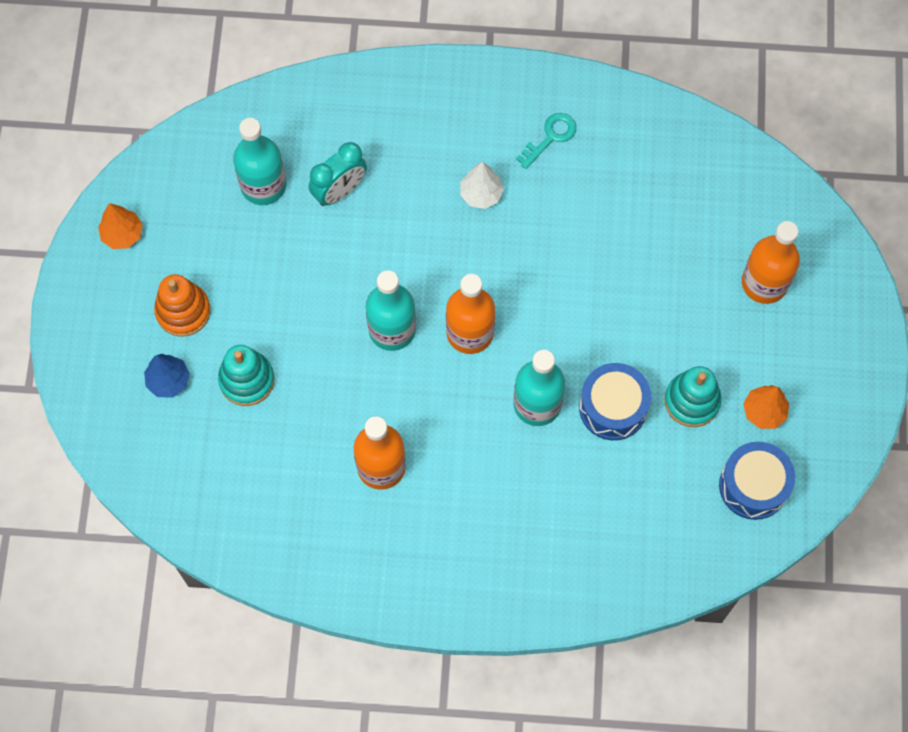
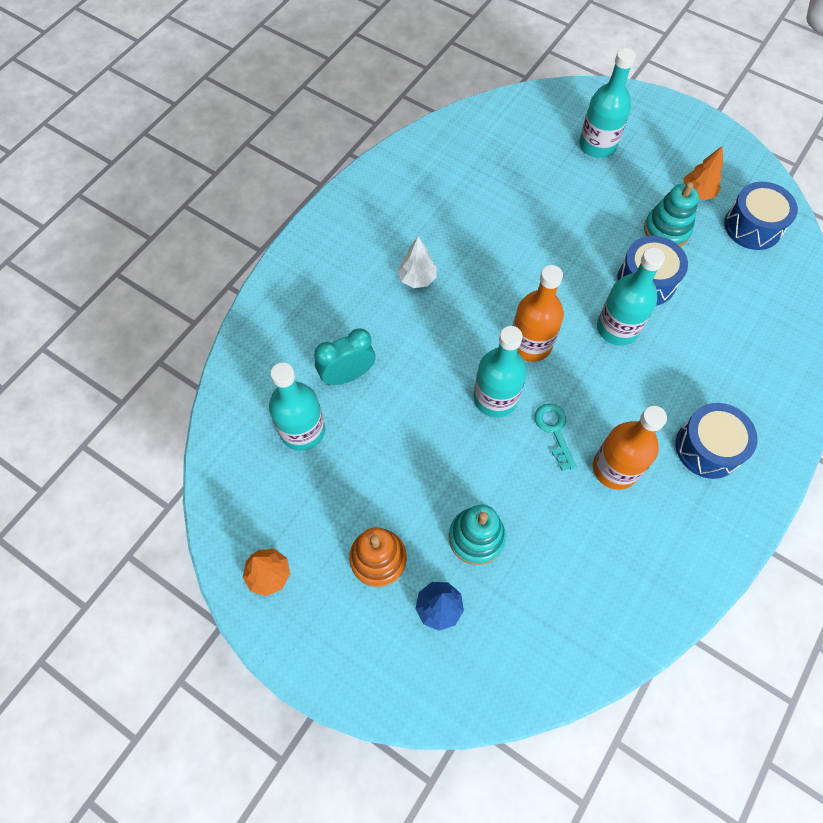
camera: 60 degrees left, 5 degrees down
turquoise clock [309,142,367,206] -> turquoise clock turned 105 degrees counterclockwise [314,328,376,385]
turquoise key [516,113,576,169] -> turquoise key moved to [535,403,577,471]
orange bottle [742,221,800,304] -> turquoise bottle [579,48,636,158]
none -> blue drum [676,403,758,479]

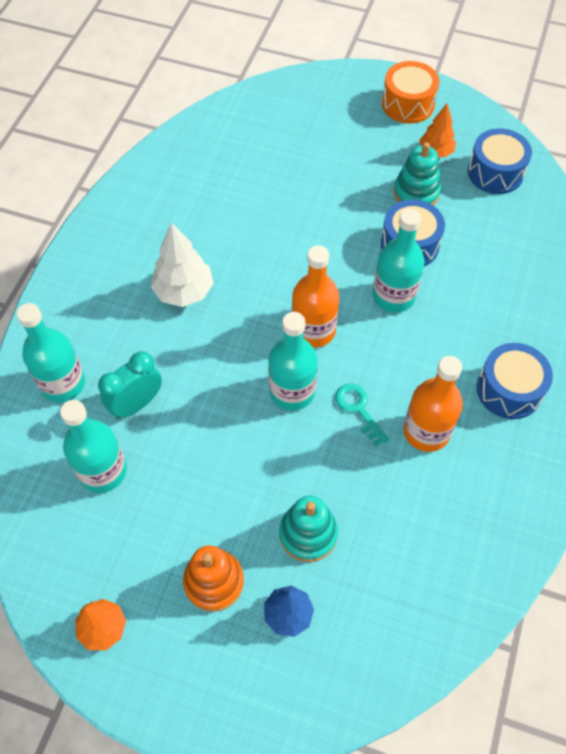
camera: 15 degrees left, 5 degrees down
white tree [398,237,437,288] -> white tree [151,222,214,307], size x1.51
turquoise bottle [579,48,636,158] -> turquoise bottle moved to [16,303,85,402]
none -> orange drum [382,61,440,124]

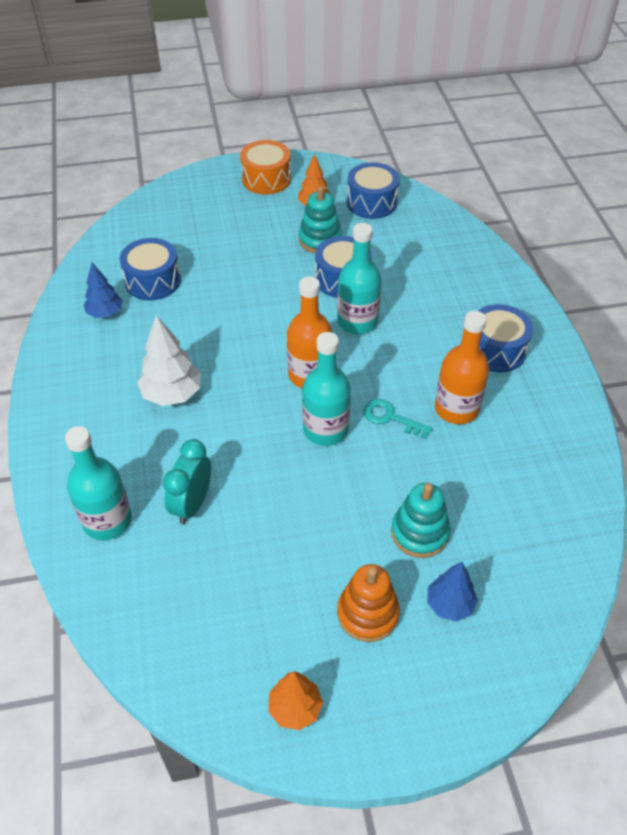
camera: 30 degrees left, 10 degrees down
turquoise bottle [60,400,127,493] -> none
none -> blue tree [84,263,123,318]
none -> blue drum [119,238,181,301]

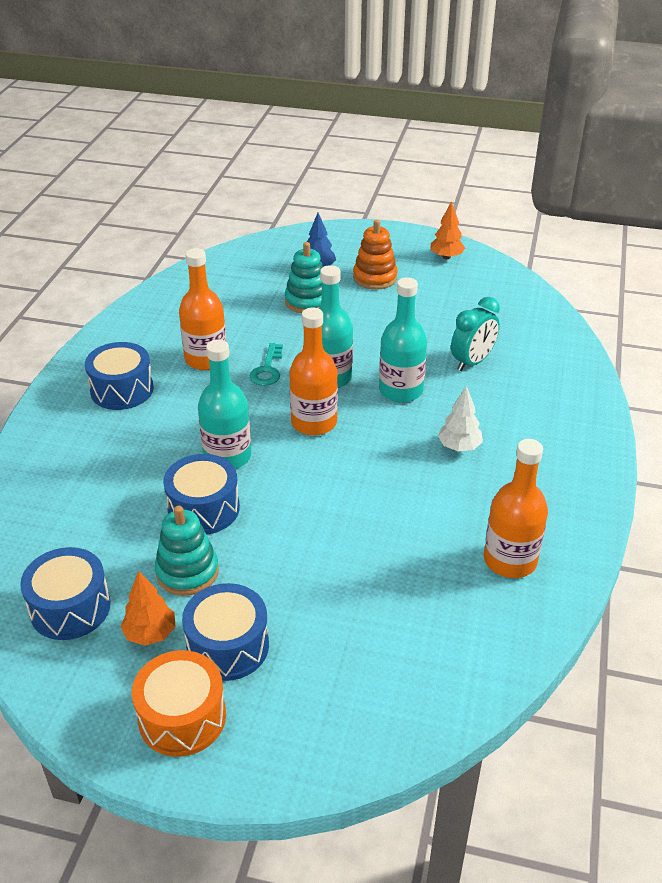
camera: 155 degrees left, 10 degrees down
turquoise bottle [65,426,132,540] -> turquoise bottle moved to [379,277,427,403]
blue tree [84,263,123,318] -> orange bottle [484,439,548,578]
blue drum [119,238,181,301] -> blue drum moved to [182,583,269,681]
white tree [137,315,201,406] -> white tree [438,385,483,452], size x0.66
turquoise key [363,399,433,439] -> turquoise key turned 45 degrees clockwise [250,343,283,386]

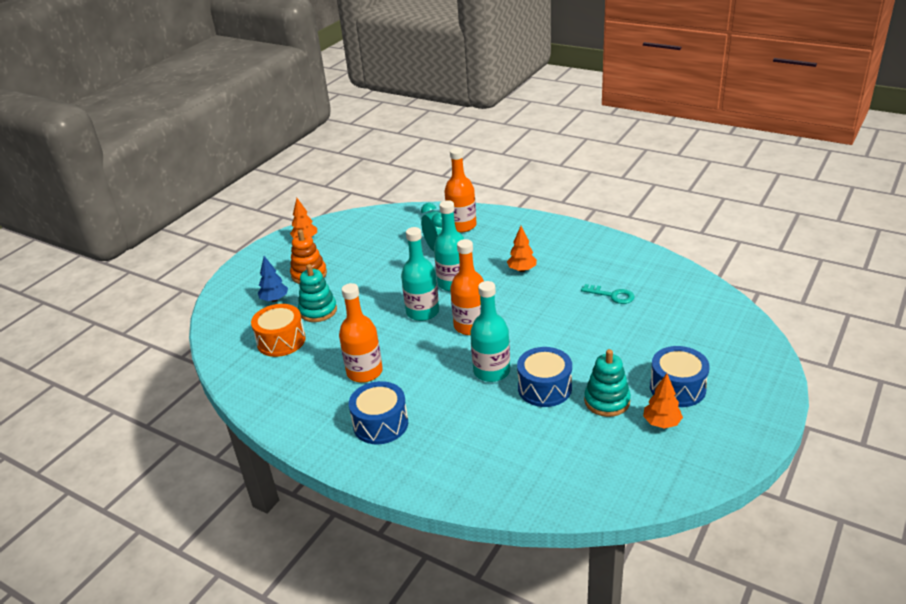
camera: 70 degrees left, 5 degrees down
blue drum [20,547,111,640] -> none
orange drum [132,650,226,757] -> orange drum moved to [251,304,306,357]
turquoise key [250,343,283,386] -> turquoise key moved to [581,284,634,304]
white tree [438,385,483,452] -> orange tree [507,226,537,272]
orange bottle [484,439,548,578] -> orange bottle moved to [444,148,477,233]

